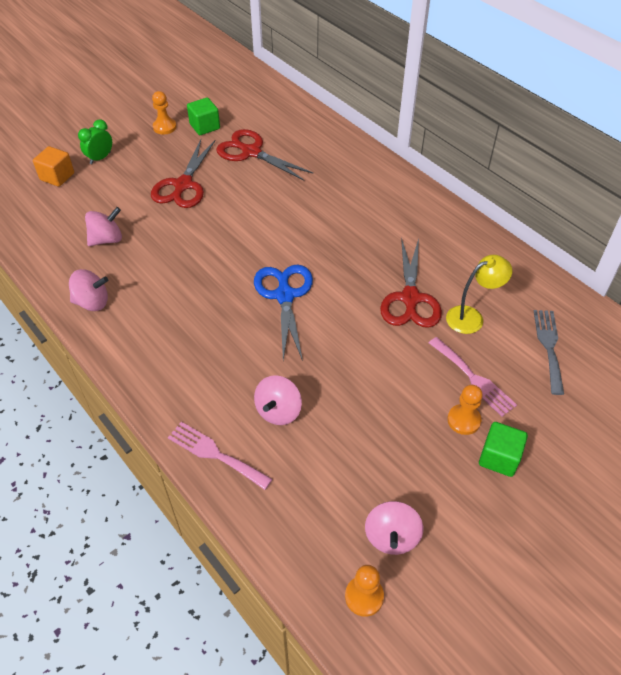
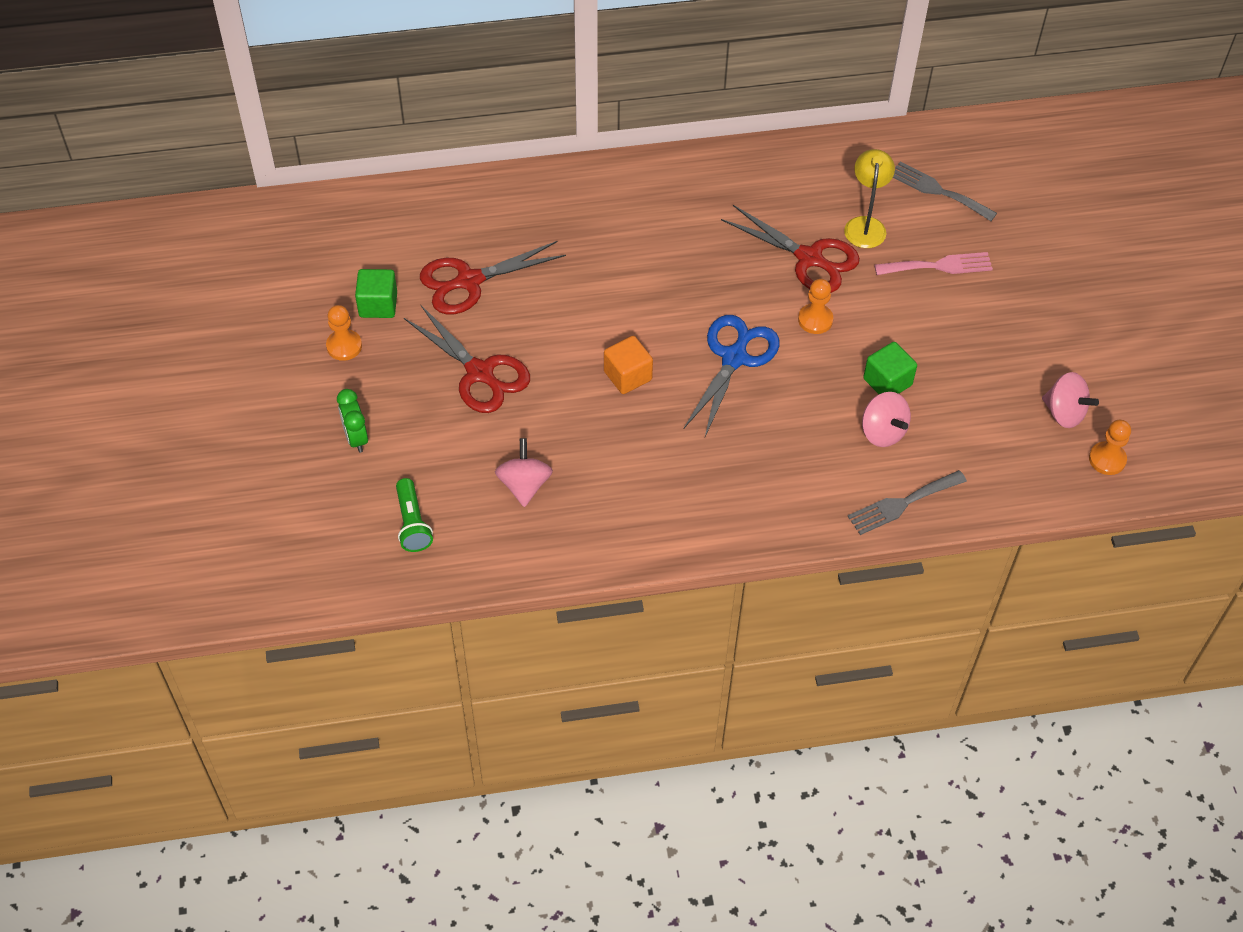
camera: 60 degrees left, 5 degrees up
orange cube [33,146,74,187] -> orange cube moved to [604,336,653,394]
pink spinning top [69,269,108,311] -> none
pink fork [168,422,273,490] -> grey fork [848,470,967,535]
blue scissors [254,265,313,361] -> blue scissors turned 90 degrees clockwise [684,315,780,437]
orange pawn [447,385,483,435] -> orange pawn moved to [798,279,833,334]
green cube [479,422,528,477] -> green cube moved to [863,342,917,394]
none -> green flashlight [396,478,433,552]

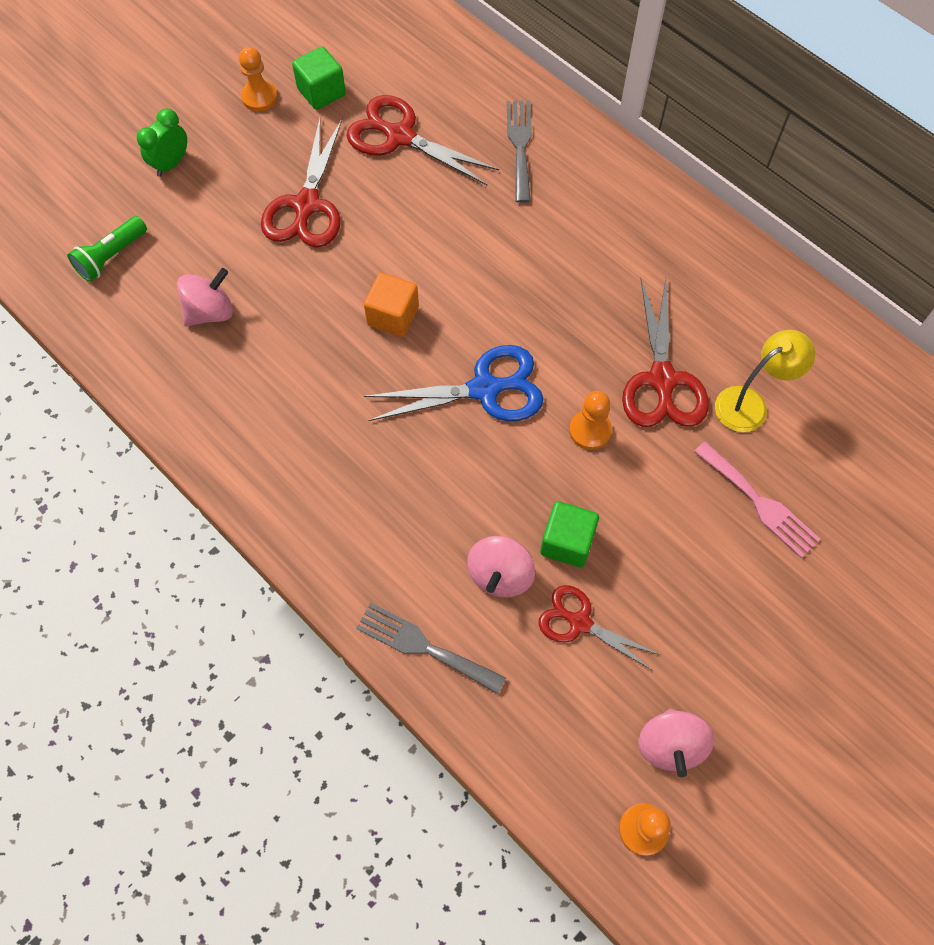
camera: 55 degrees right, 10 degrees up
grey fork [893,162,997,221] -> grey fork moved to [506,101,532,203]
none -> red scissors [538,585,660,671]

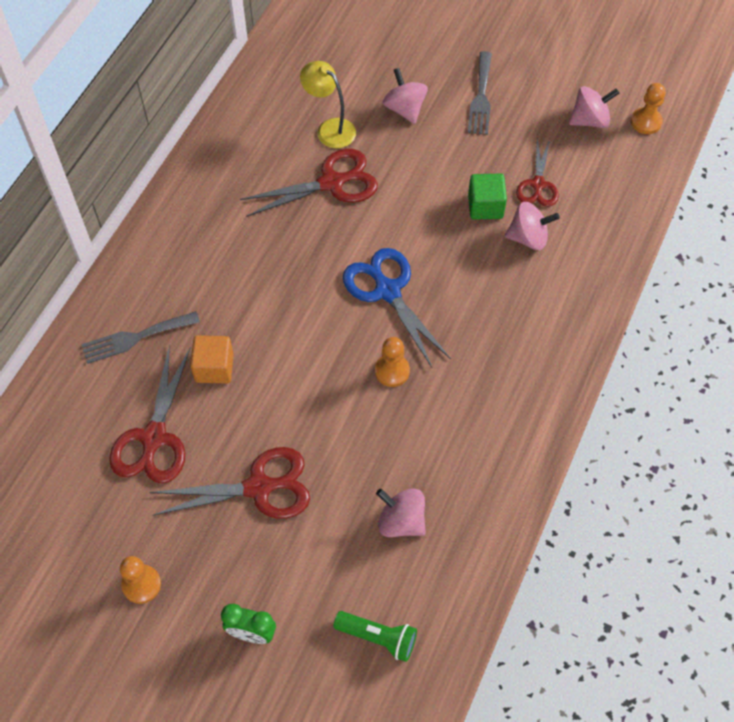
camera: 110 degrees left, 5 degrees down
green cube [292,46,346,110] -> none
grey fork [356,603,506,694] -> grey fork moved to [468,51,492,135]
orange cube [364,273,419,337] -> orange cube moved to [190,335,234,384]
orange pawn [569,391,612,450] -> orange pawn moved to [375,337,410,387]
pink fork [694,441,820,558] -> pink spinning top [383,68,428,124]

